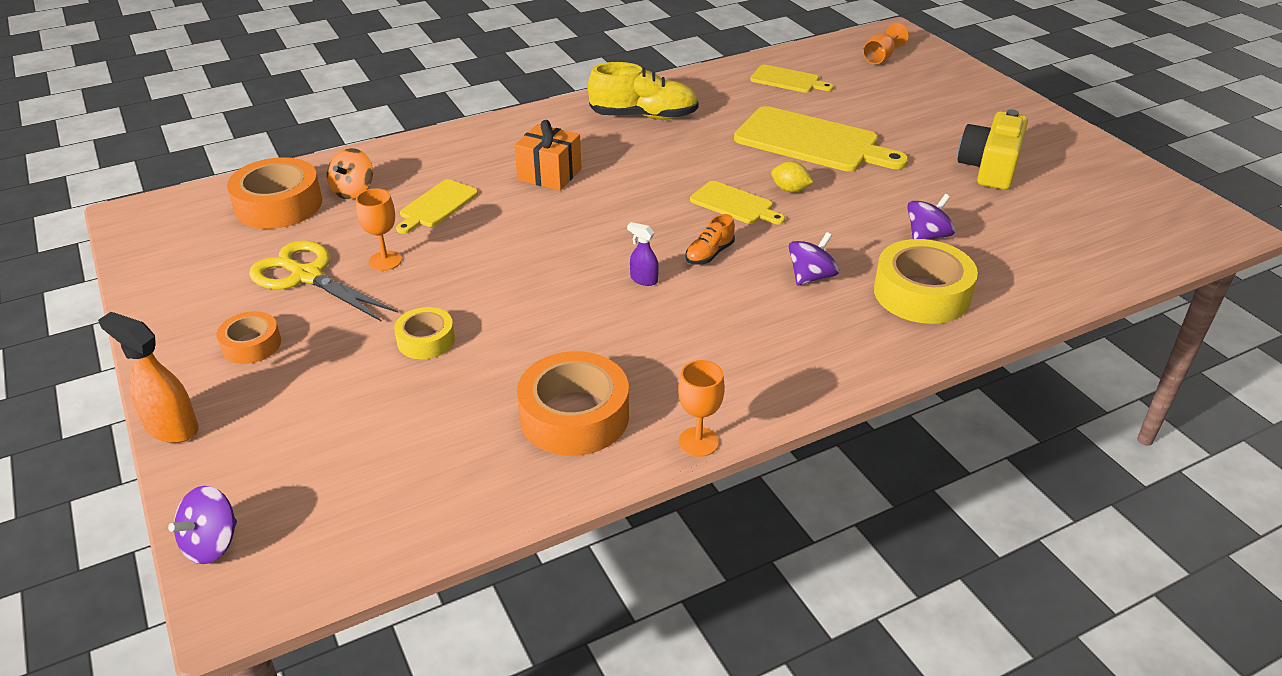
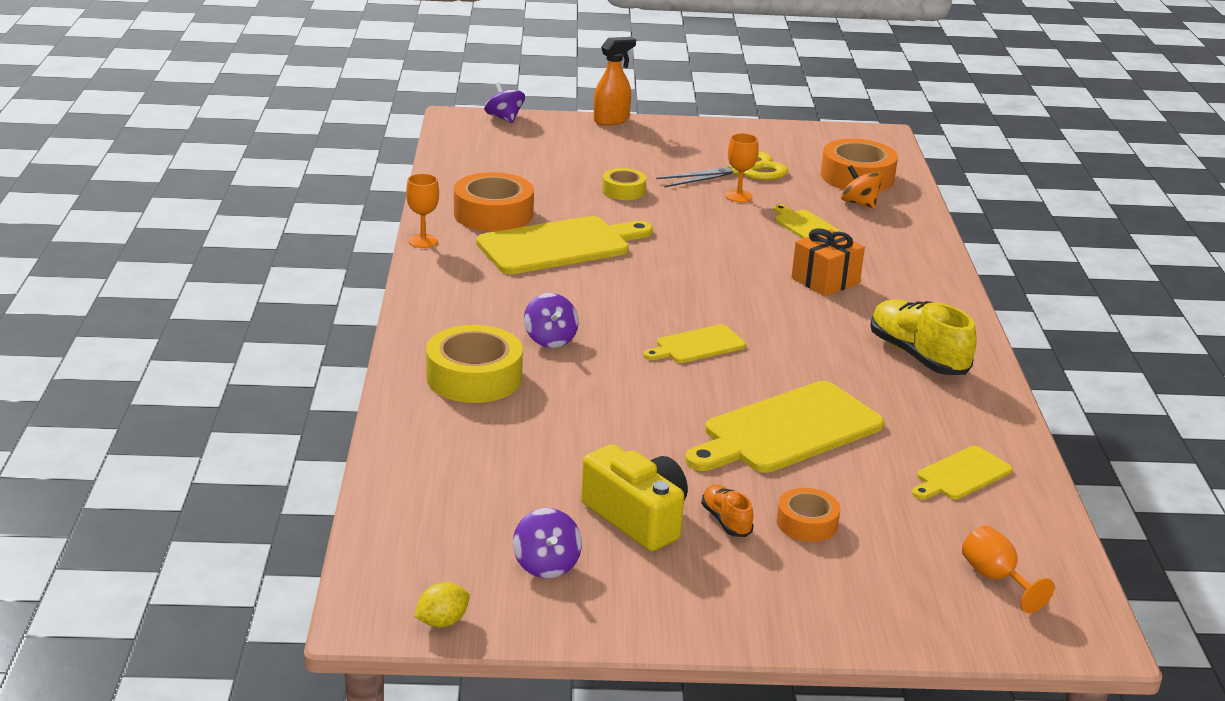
camera: 115 degrees right, 10 degrees down
orange tape [216,311,281,364] -> orange tape moved to [777,488,840,542]
yellow shoe [588,62,699,120] -> yellow shoe turned 120 degrees clockwise [870,299,977,375]
purple spray bottle [627,222,659,286] -> none
orange shoe [686,214,735,265] -> orange shoe moved to [701,484,754,537]
yellow lemon [771,161,813,192] -> yellow lemon moved to [414,582,470,628]
purple spinning top [907,194,955,240] -> purple spinning top moved to [513,508,582,578]
none -> yellow cutting board [476,216,653,274]

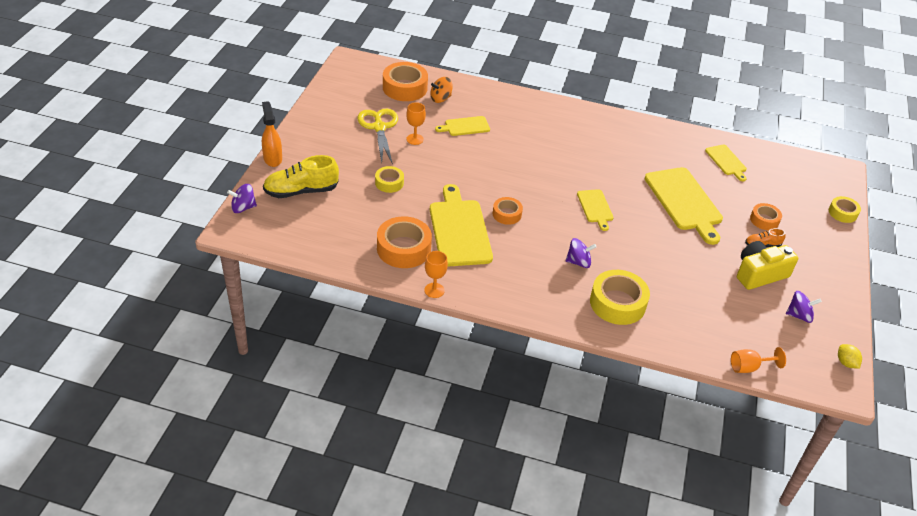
camera: 75 degrees left, 15 degrees up
orange gift [791,228,865,296] -> none
yellow shoe [870,299,977,375] -> yellow shoe moved to [263,155,339,198]
orange goblet [962,526,1055,613] -> orange goblet moved to [731,347,786,373]
none -> orange tape [493,197,523,225]
none -> yellow tape [829,196,861,223]

